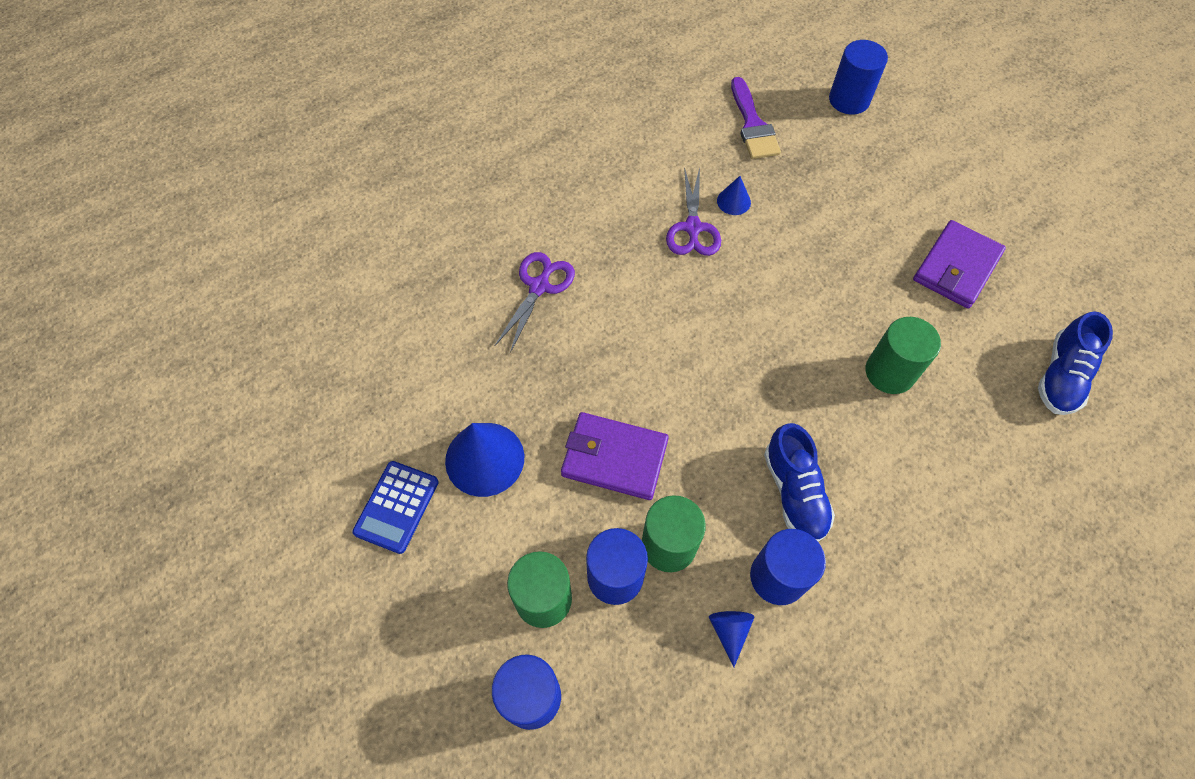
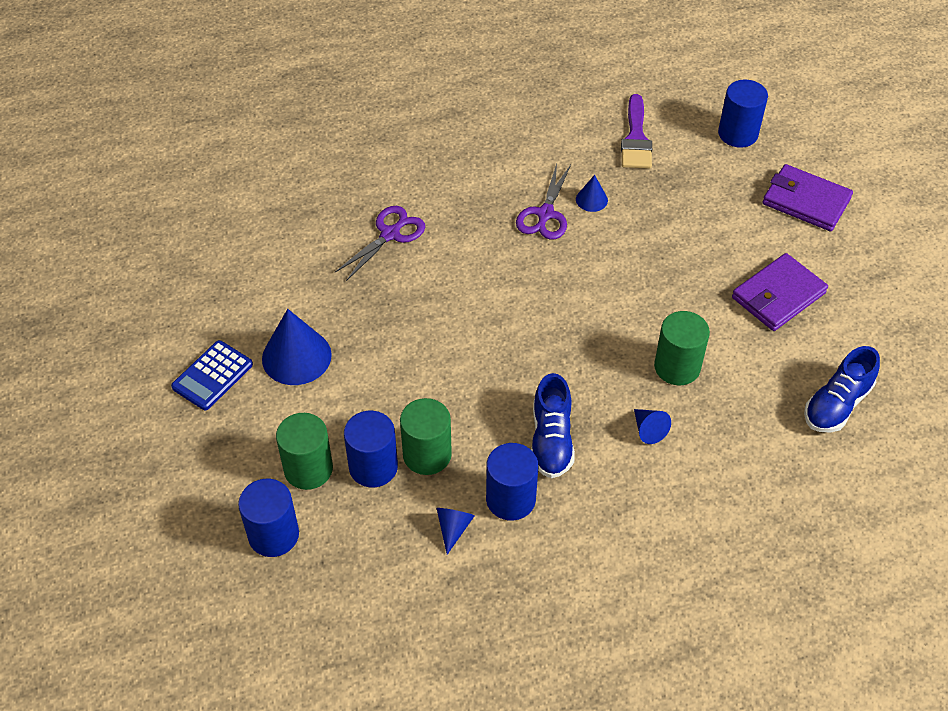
camera: 15 degrees right, 10 degrees down
purple wallet [561,412,669,500] -> purple wallet moved to [763,164,853,231]
none -> blue cone [634,409,671,444]

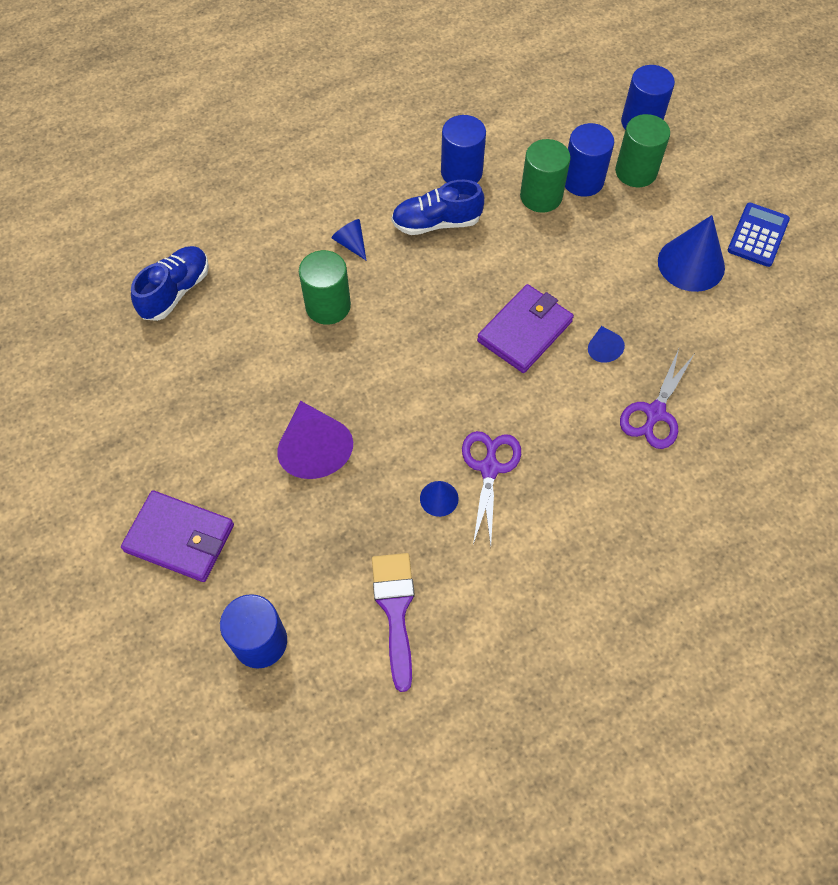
camera: 170 degrees right, 10 degrees up
blue cone [436,508,475,555] -> blue cone moved to [588,326,625,363]
blue shoe [531,373,575,478] -> blue shoe turned 90 degrees counterclockwise [391,180,484,235]
purple wallet [732,253,828,331] -> purple wallet moved to [477,284,574,373]
none -> purple cone [277,401,353,479]

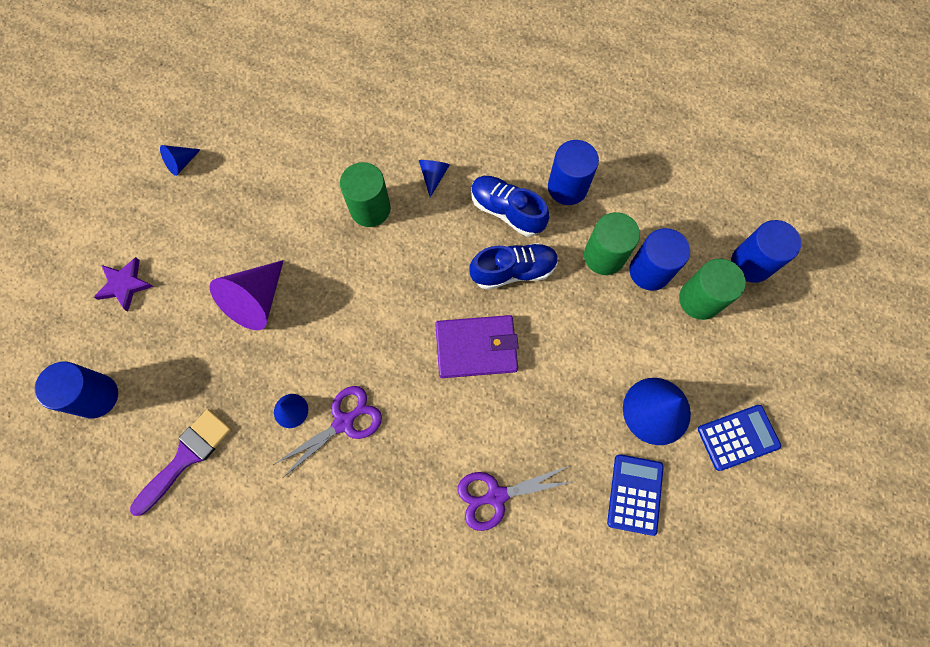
camera: 45 degrees right, 10 degrees up
purple wallet [121,490,234,582] -> purple star [94,257,153,311]
blue shoe [131,246,209,321] -> blue shoe moved to [469,243,558,290]
blue cone [588,326,625,363] -> blue cone moved to [160,145,201,176]
none -> blue calculator [607,454,664,536]

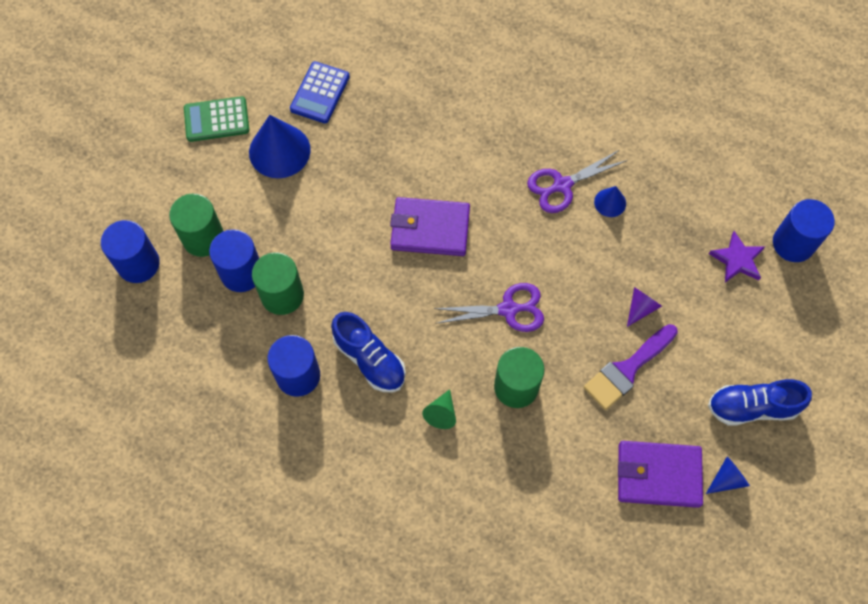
camera: 170 degrees left, 5 degrees down
purple star [94,257,153,311] -> purple star moved to [709,231,765,282]
purple brush [130,409,231,516] -> purple brush moved to [584,324,678,410]
purple cone [210,260,284,330] -> purple cone [627,287,662,327], size x0.51
blue cone [419,160,450,197] -> green cone [422,389,456,429]
purple scissors [457,466,572,531] -> purple scissors moved to [434,283,544,332]
blue shoe [469,243,558,290] -> blue shoe moved to [708,379,812,426]
blue calculator [698,405,781,471] -> green calculator [184,96,249,142]
none -> purple wallet [618,441,703,508]

